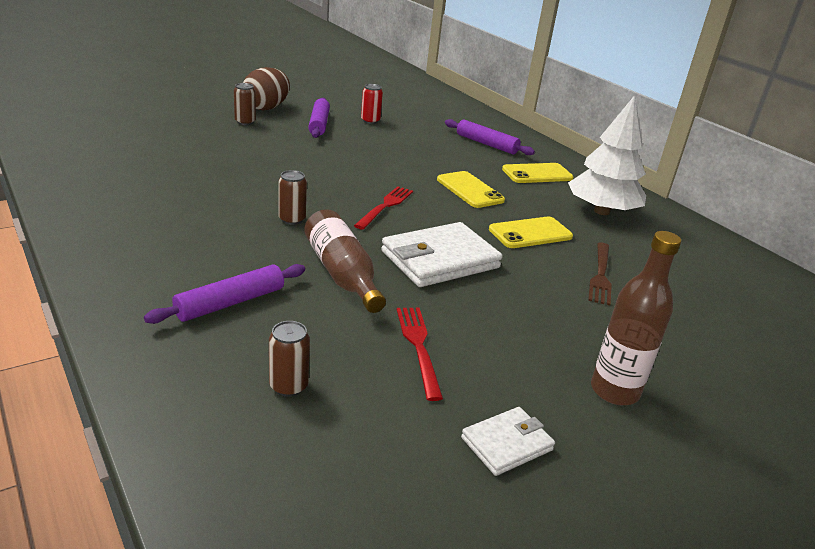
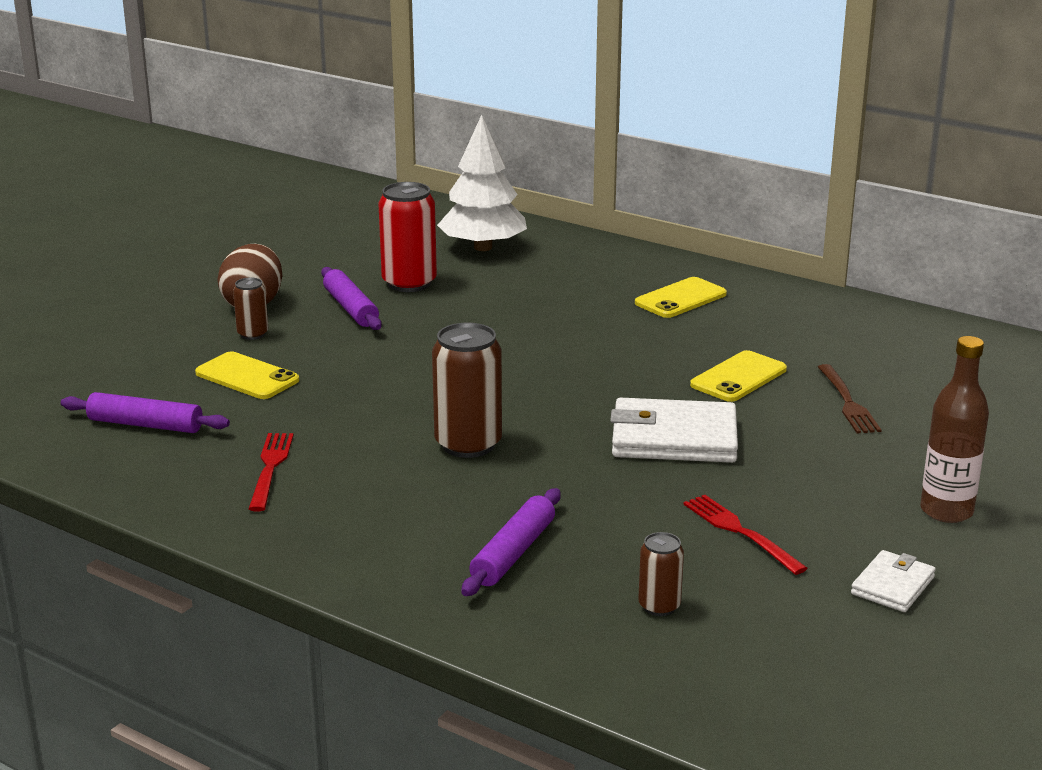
camera: 20 degrees left, 5 degrees down
brown can [278,170,307,225] -> brown can [432,323,502,458], size x1.88
brown bottle [304,209,386,313] -> none
red fork [354,186,413,230] -> red fork moved to [249,433,294,511]
red can [361,84,383,124] -> red can [379,182,437,292], size x1.88
white wallet [381,222,503,287] -> white wallet turned 60 degrees clockwise [610,398,738,463]
yellow phone [437,171,505,208] -> yellow phone moved to [195,352,299,399]
purple rolling pin [445,119,535,155] -> purple rolling pin moved to [61,392,230,433]
white tree [568,95,646,215] -> white tree moved to [437,115,527,251]

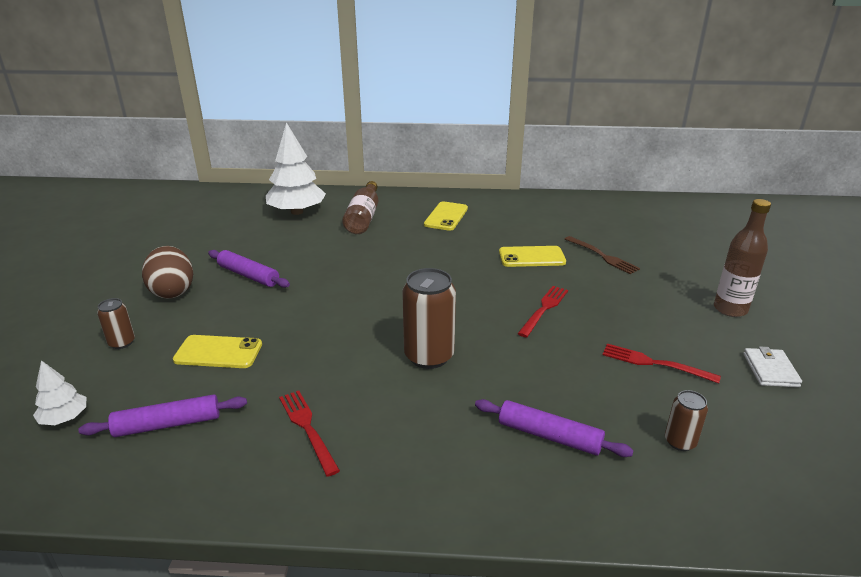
camera: 30 degrees left, 5 degrees up
brown can [233,277,268,340] -> brown can moved to [97,298,135,349]
red can [379,182,437,292] -> none
purple rolling pin [461,488,561,596] -> purple rolling pin turned 60 degrees counterclockwise [475,399,634,457]
white wallet [610,398,738,463] -> red fork [517,286,568,338]
yellow phone [690,350,787,402] -> yellow phone turned 75 degrees clockwise [499,246,566,267]
none -> white tree [33,360,86,425]
none -> brown bottle [342,181,378,234]

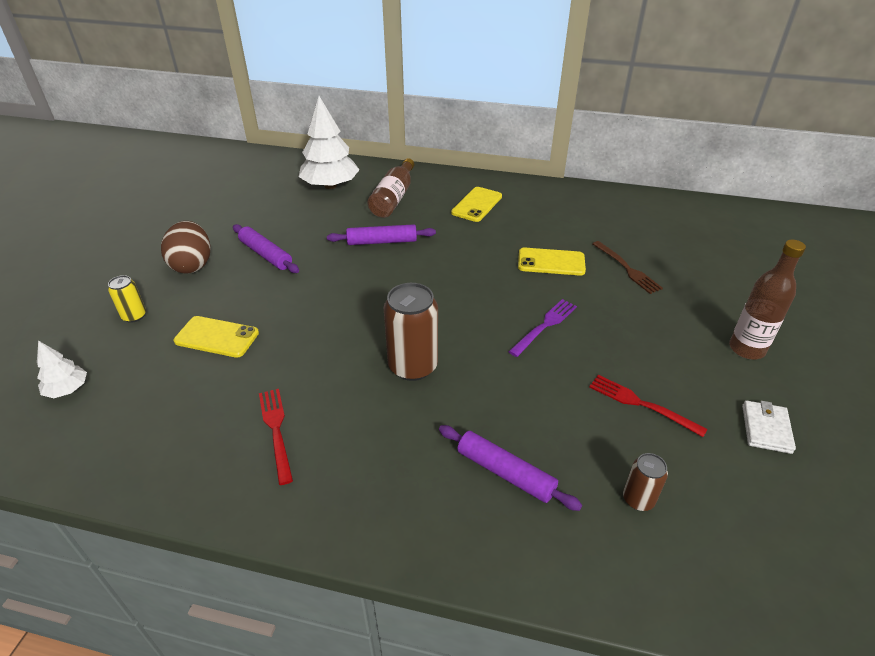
camera: 10 degrees right, 10 degrees up
purple rolling pin [79,394,247,437] -> purple rolling pin moved to [327,224,436,245]
brown can [97,298,135,349] -> yellow can [108,275,146,323]
red fork [517,286,568,338] -> purple fork [508,299,577,357]

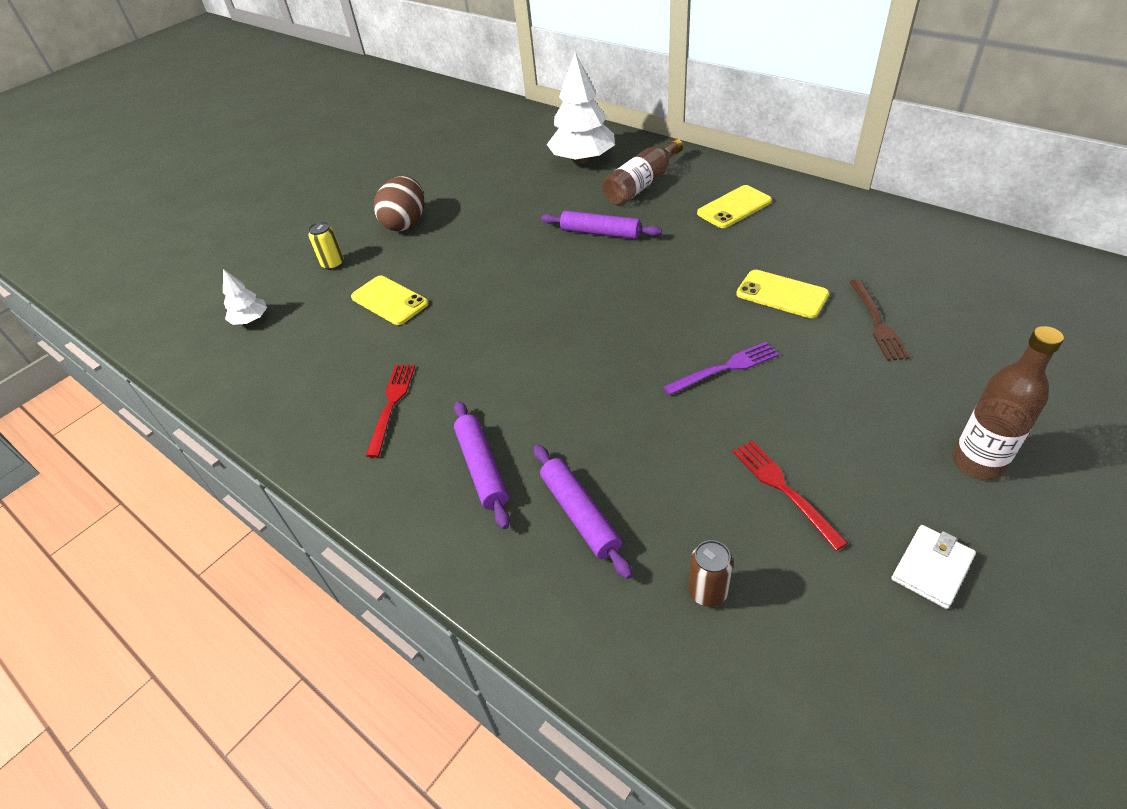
camera: 30 degrees right, 5 degrees up
purple rolling pin [233,224,299,273] -> purple rolling pin moved to [454,401,510,529]
brown can [384,283,438,381] -> none

